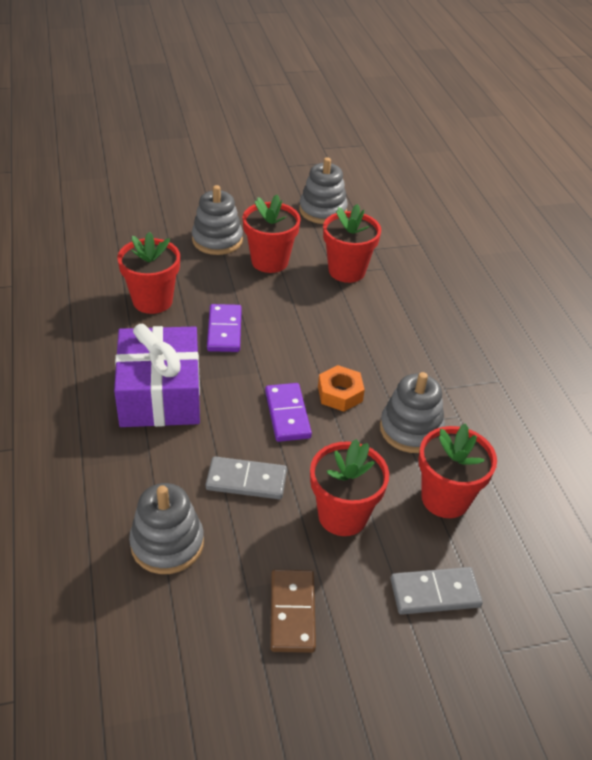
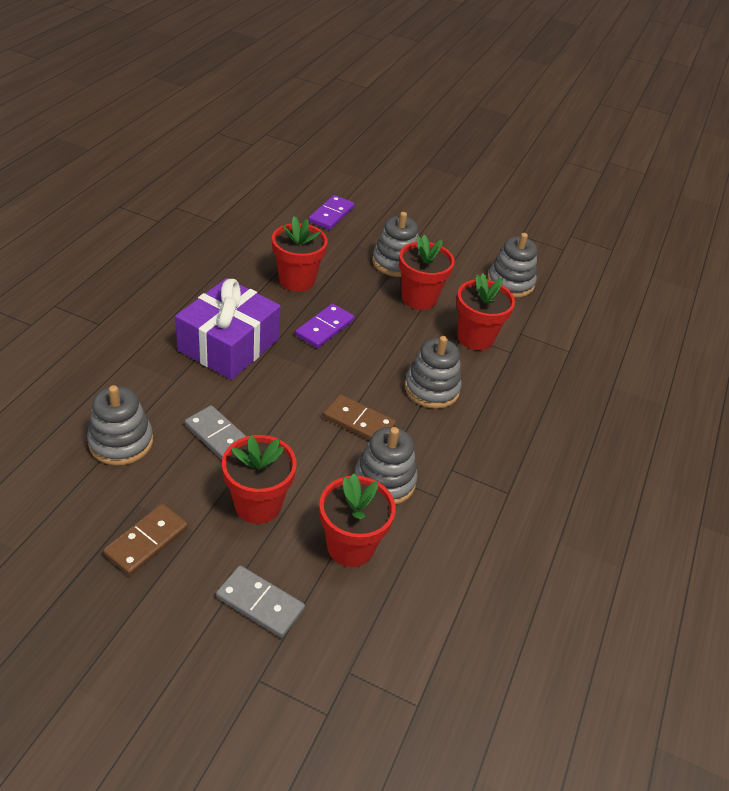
camera: 35 degrees right, 0 degrees up
purple domino [265,383,312,442] -> purple domino moved to [309,195,355,230]
orange nut [318,365,365,412] -> brown domino [323,394,396,440]
none -> grey stacking toy [405,336,462,409]

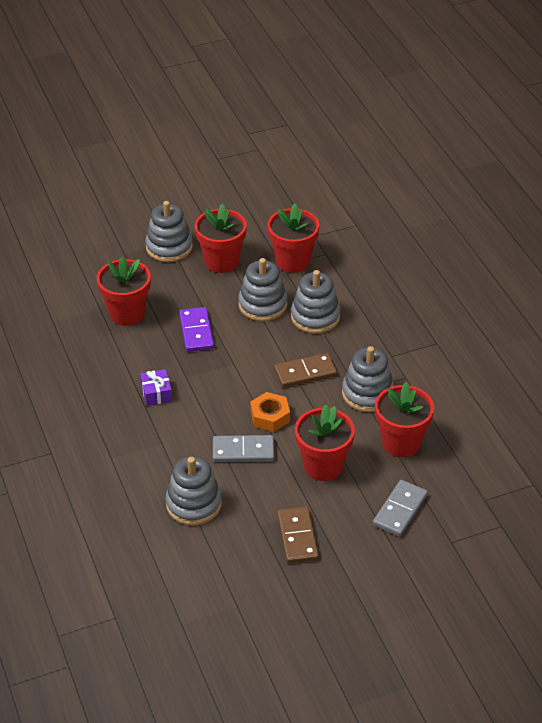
camera: 40 degrees left, 0 degrees up
purple gift [175,278,281,380] -> purple gift [140,369,172,406], size x0.41
grey domino [216,565,305,638] -> grey domino turned 45 degrees counterclockwise [373,480,428,537]
purple domino [309,195,355,230] -> none
grey stacking toy [487,233,537,298] -> grey stacking toy moved to [238,258,287,321]
none -> orange nut [250,392,290,432]

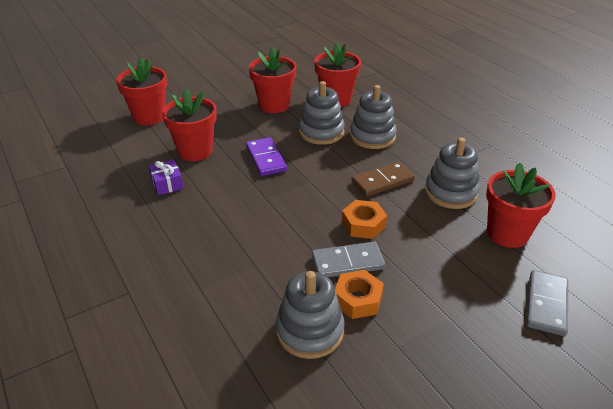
camera: 10 degrees left, 5 degrees down
purple gift [140,369,172,406] -> purple gift moved to [149,160,184,195]
grey stacking toy [145,201,193,262] -> none
brown domino [277,507,319,563] -> none
red flower pot [295,404,355,481] -> red flower pot moved to [116,58,167,125]
none -> orange nut [335,270,384,319]

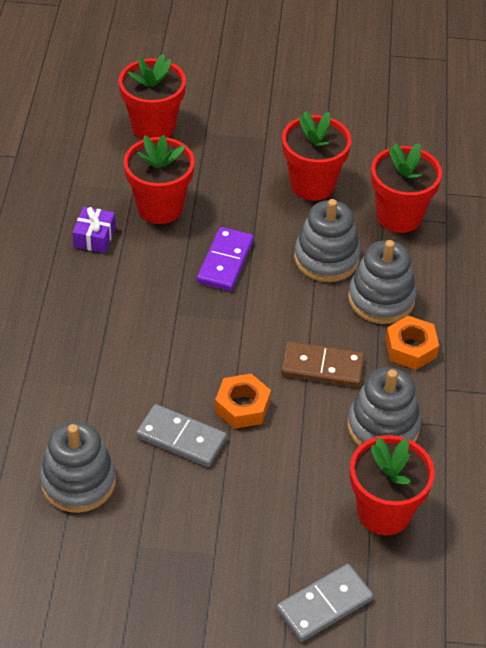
camera: 35 degrees right, 10 degrees up
orange nut [335,270,384,319] -> orange nut moved to [385,315,439,370]

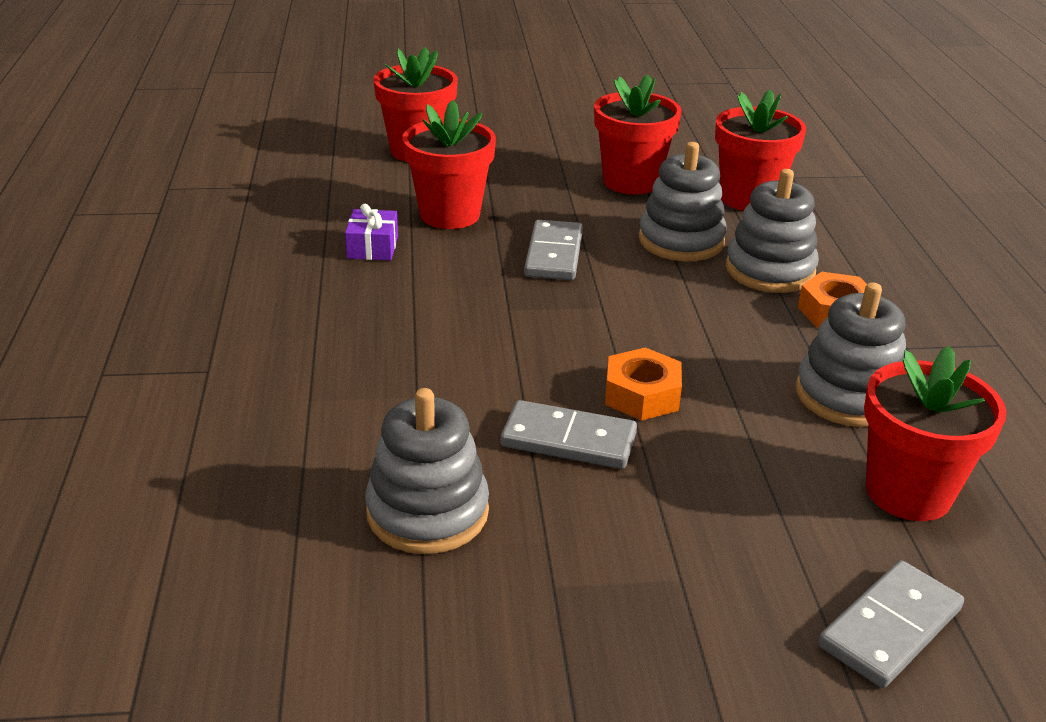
camera: 10 degrees left, 15 degrees down
purple domino [197,227,254,291] -> grey domino [524,220,583,280]
brown domino [281,341,365,387] -> none

